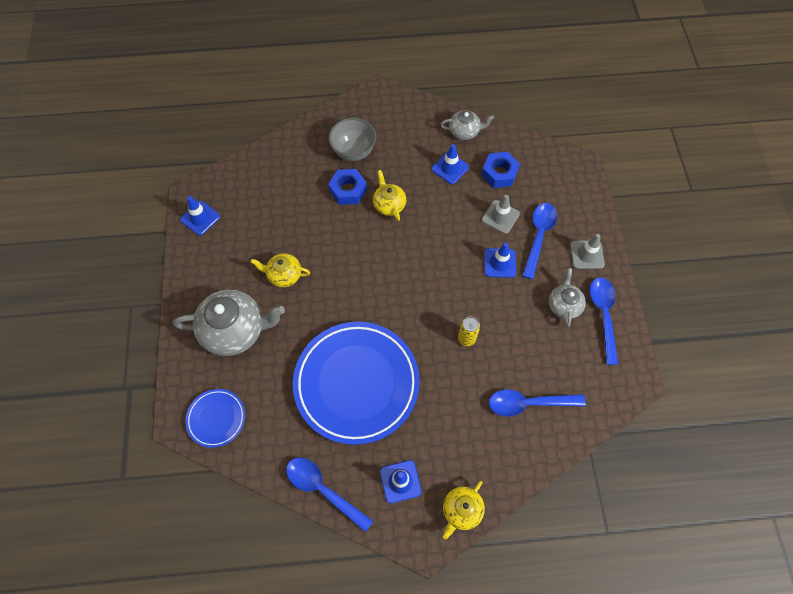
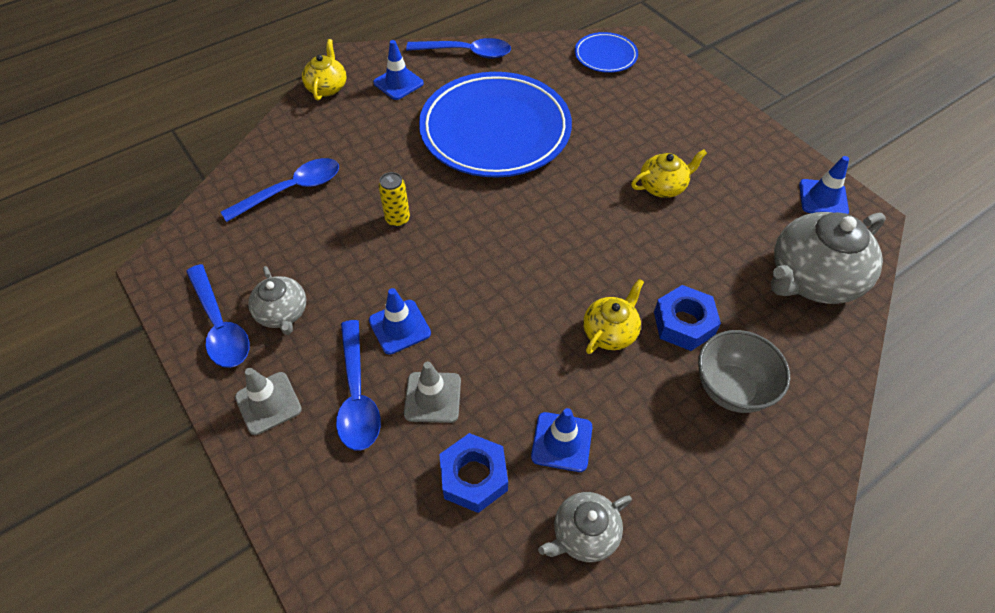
camera: 150 degrees right, 10 degrees down
grey teapot [173,290,285,356] -> grey teapot moved to [771,212,886,304]
yellow teapot [373,170,406,221] -> yellow teapot turned 90 degrees counterclockwise [583,279,644,354]

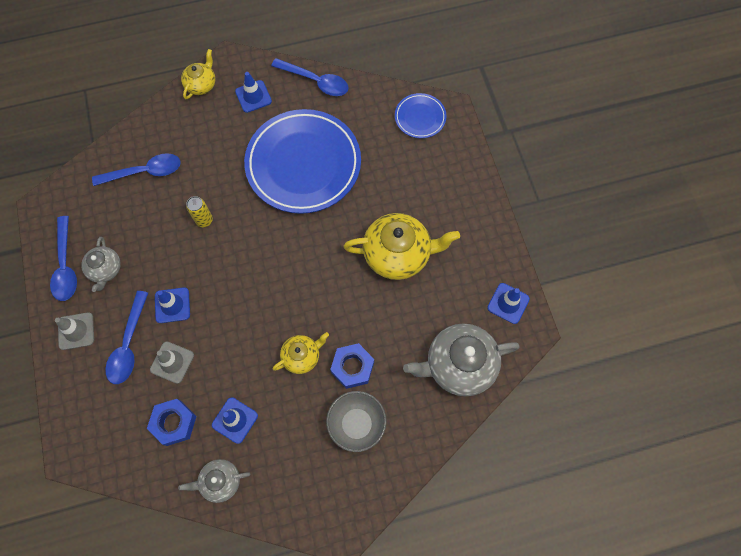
camera: 20 degrees right, 15 degrees up
yellow teapot [631,149,707,198] -> yellow teapot [344,213,460,280], size x1.83

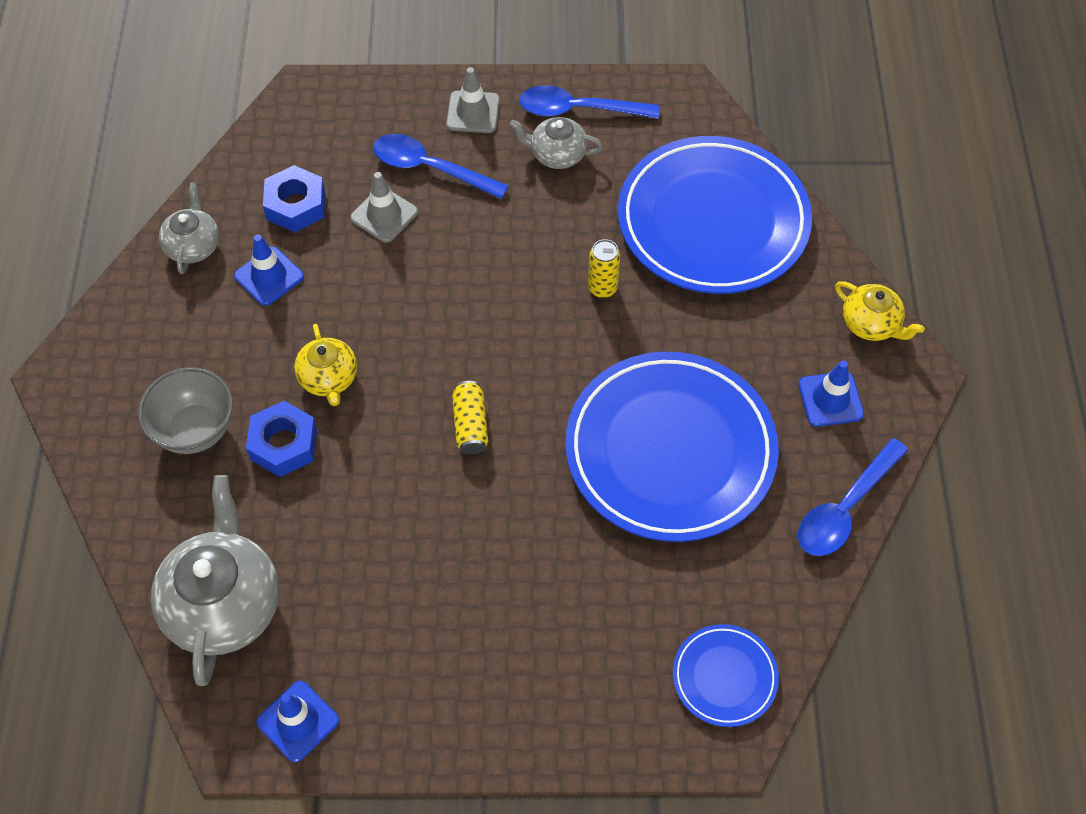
camera: 105 degrees right, 10 degrees down
blue spoon [92,153,181,186] -> blue plate [618,136,812,294]
blue traffic cone [155,287,190,323] -> none
yellow teapot [344,213,460,280] -> none
none -> yellow can [452,381,488,455]

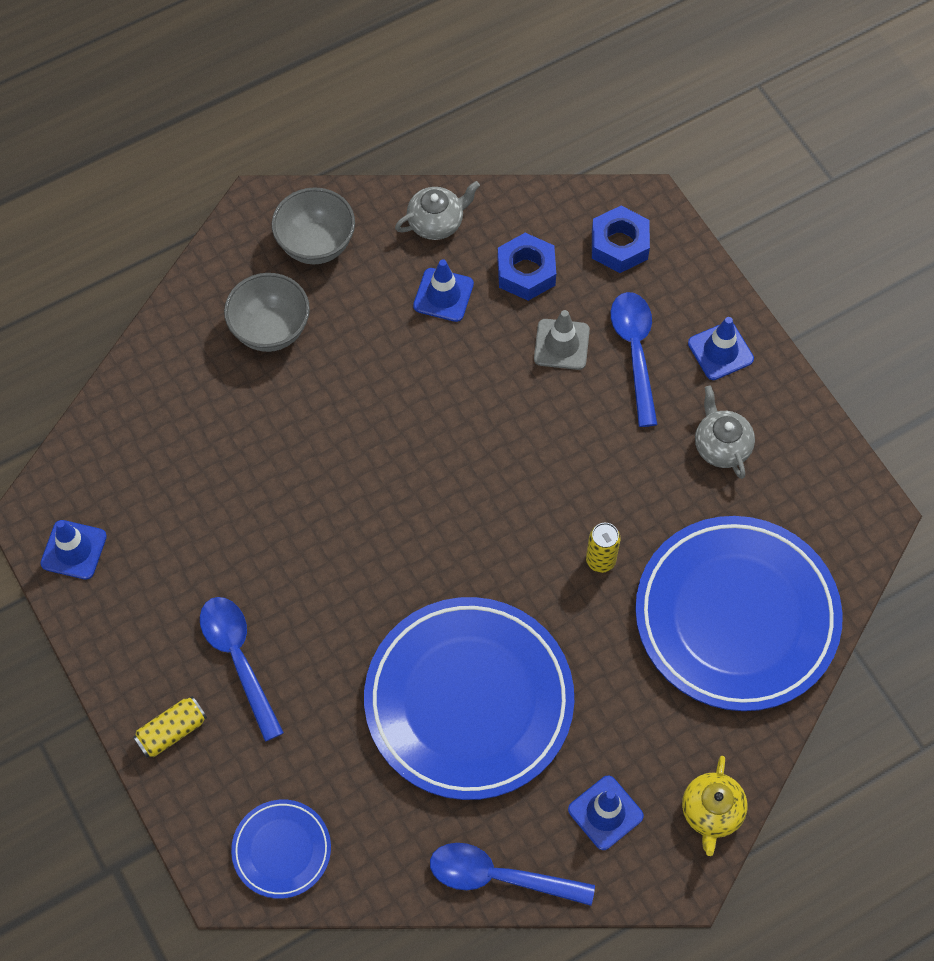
camera: 60 degrees right, 5 degrees up
grey teapot [151,475,279,686] -> none
blue nut [246,401,317,477] -> blue nut moved to [592,206,650,273]
yellow teapot [294,324,357,406] -> none
grey traffic cone [446,67,500,133] -> blue traffic cone [688,317,754,380]
yellow can [452,381,488,455] -> yellow can moved to [133,696,207,758]
blue spoon [519,85,660,119] -> blue spoon moved to [200,597,284,742]
none -> grey bowl [272,187,355,265]

